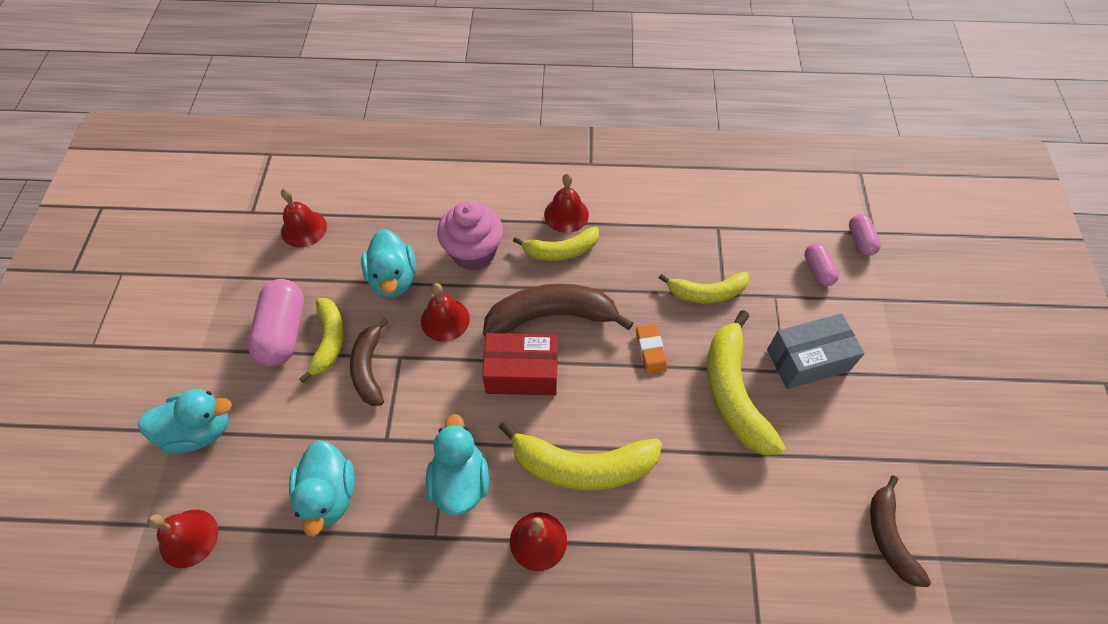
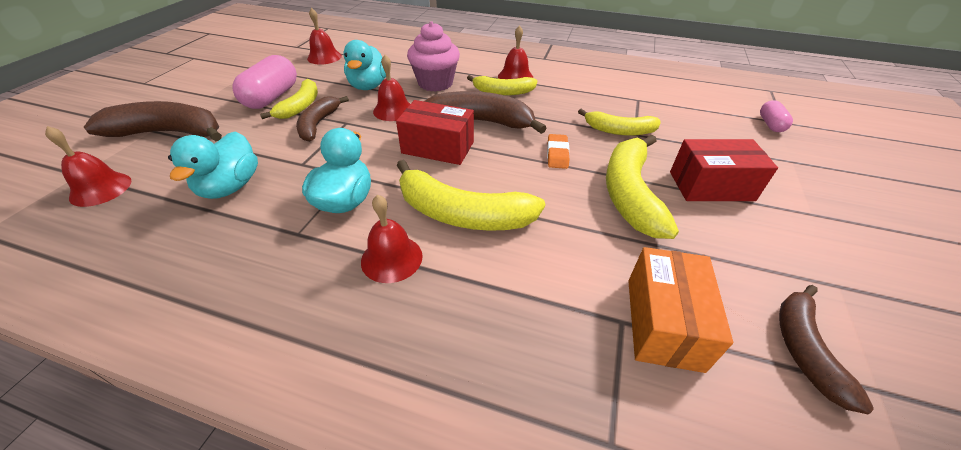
camera: 15 degrees right, 15 degrees down
turquoise duck [138,389,232,454] -> brown banana [84,101,222,141]
grey box [767,313,865,389] -> red box [670,139,778,201]
pink capsule [805,243,839,286] -> none
none -> orange box [628,247,733,373]

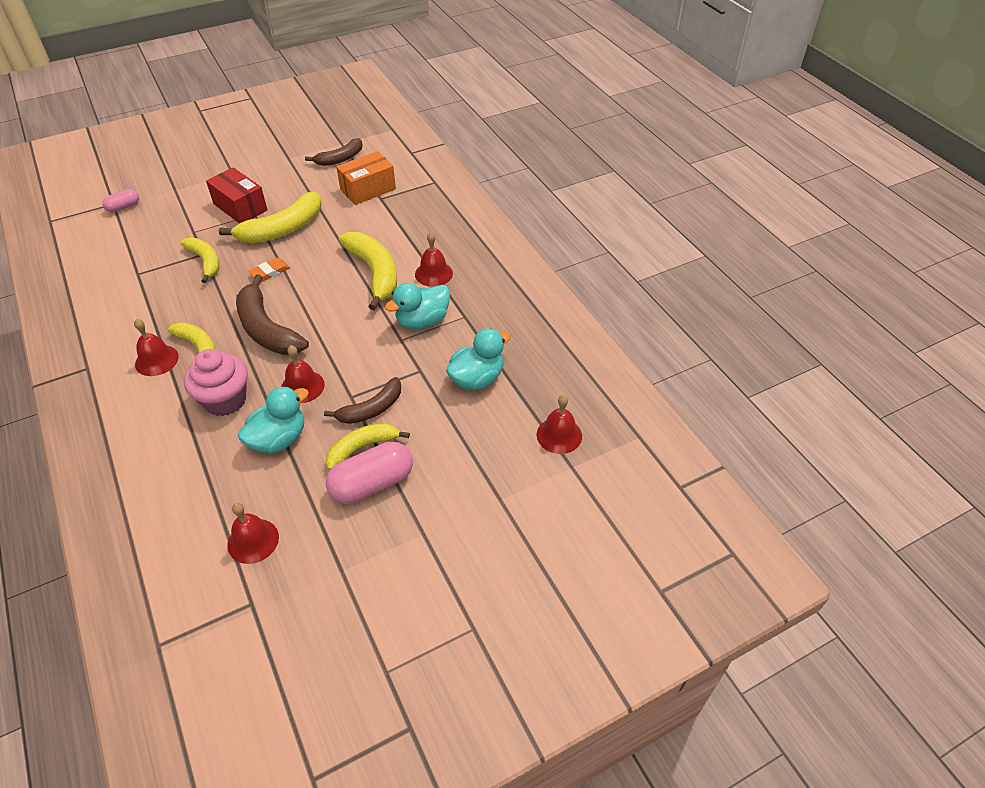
camera: 135 degrees left, 5 degrees up
brown banana [84,101,222,141] -> none
red box [396,100,474,165] -> none

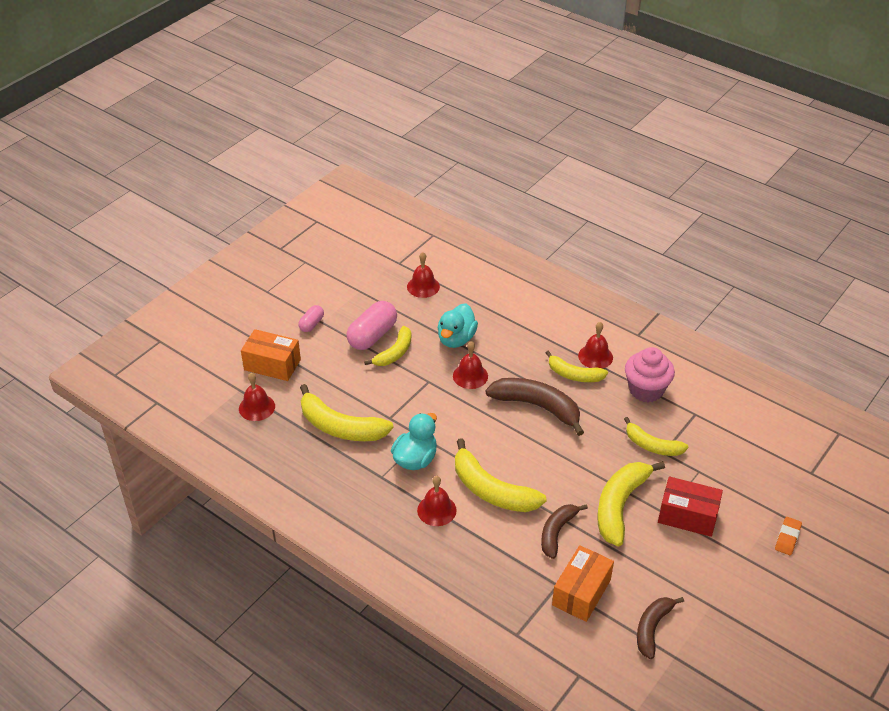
camera: 155 degrees right, 5 degrees down
pink capsule [102,189,139,213] -> pink capsule moved to [298,305,324,332]
pink cupcake [184,349,248,416] -> pink cupcake moved to [625,347,675,402]
orange eraser [248,258,290,282] -> orange eraser moved to [775,517,802,555]
brown banana [324,377,401,424] -> brown banana moved to [541,504,588,559]
turquoise duck [446,328,511,390] -> yellow banana [300,384,393,441]
none -> orange box [241,329,301,381]

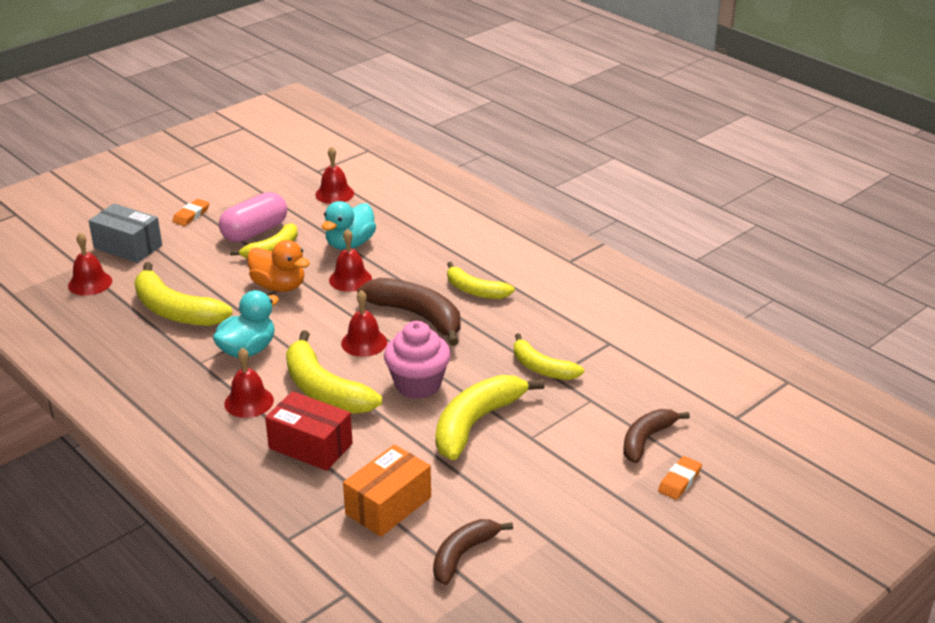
camera: 10 degrees right, 10 degrees down
orange box [241,329,301,381] -> grey box [88,203,162,263]
pink capsule [298,305,324,332] -> orange eraser [172,199,209,226]
brown banana [541,504,588,559] -> brown banana moved to [623,409,690,463]
red bell [578,322,613,369] -> red bell moved to [341,290,387,357]
pink cupcake [625,347,675,402] -> pink cupcake moved to [384,321,451,399]
red box [658,476,723,537] -> red box moved to [265,391,353,471]
none -> orange duck [247,240,310,292]

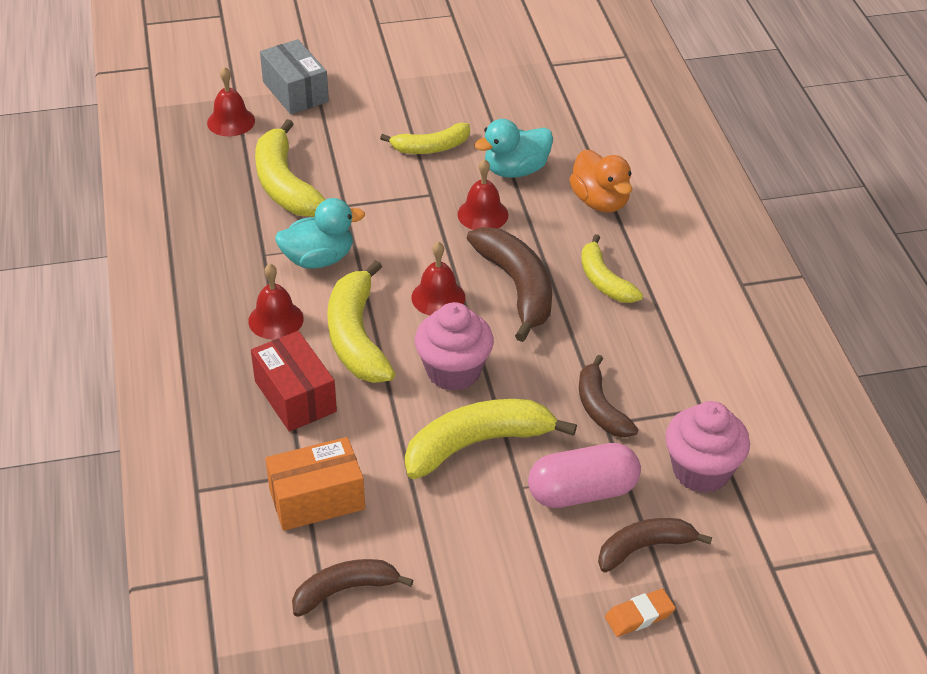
camera: 30 degrees right, 10 degrees up
orange eraser [172,199,209,226] -> none
pink capsule [219,192,287,242] -> pink capsule moved to [528,443,641,508]
orange duck [247,240,310,292] -> orange duck moved to [569,149,632,213]
red bell [315,146,354,204] -> none
yellow banana [514,333,584,380] -> brown banana [579,355,638,438]
none -> pink cupcake [665,401,750,493]

